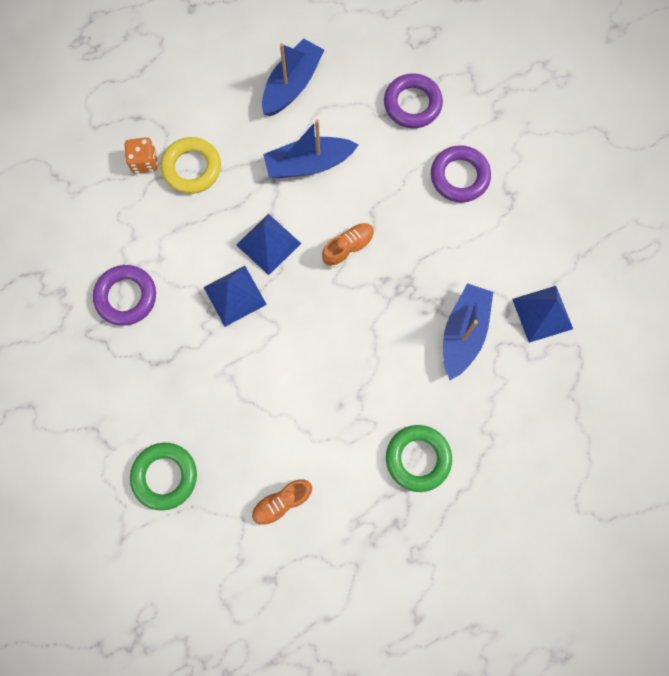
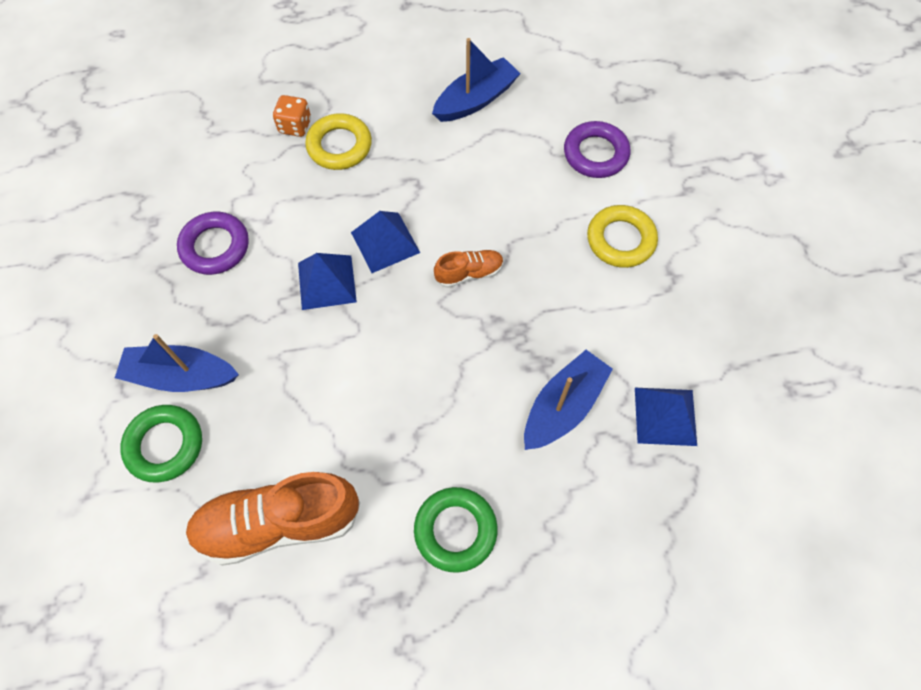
camera: 20 degrees right, 10 degrees down
orange shoe [252,479,312,526] -> orange shoe [185,472,360,566], size x2.03
blue boat [263,119,359,179] -> blue boat moved to [115,334,239,392]
purple ring [431,145,491,202] -> yellow ring [587,205,658,268]

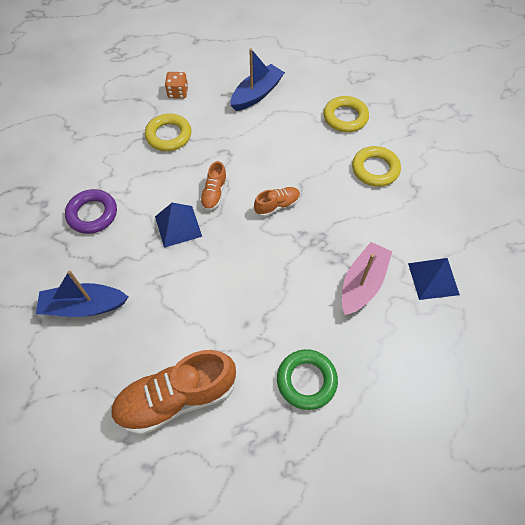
camera: 10 degrees left, 5 degrees down
green ring [120,405,202,482] -> none
orange dice [273,95,311,137] -> orange dice moved to [165,72,188,99]
blue pyramid [351,211,420,273] -> orange shoe [200,161,227,211]
blue boat [524,350,613,450] -> pink boat [342,242,392,315]
purple ring [564,121,630,178] -> yellow ring [323,96,369,132]

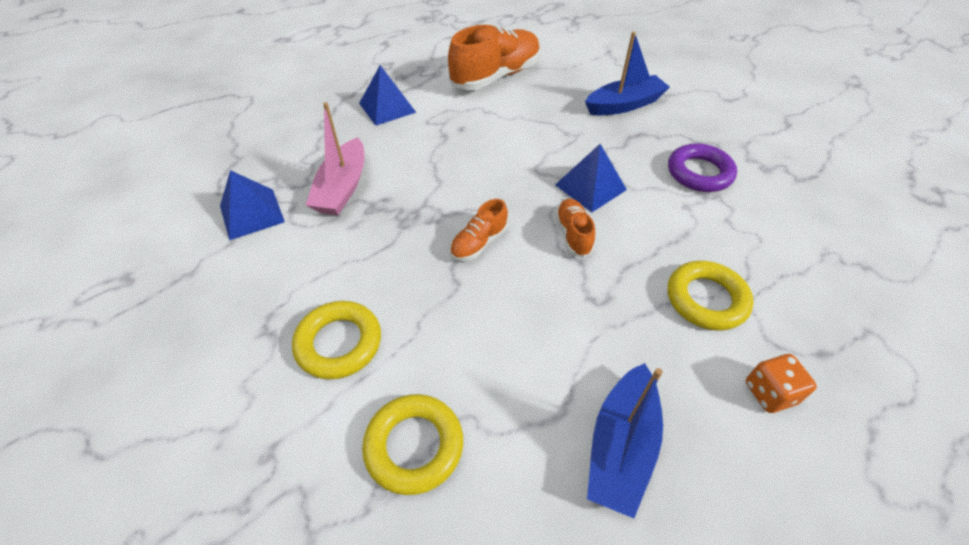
camera: 160 degrees right, 10 degrees down
green ring [277,349,338,410] -> blue pyramid [359,65,416,126]

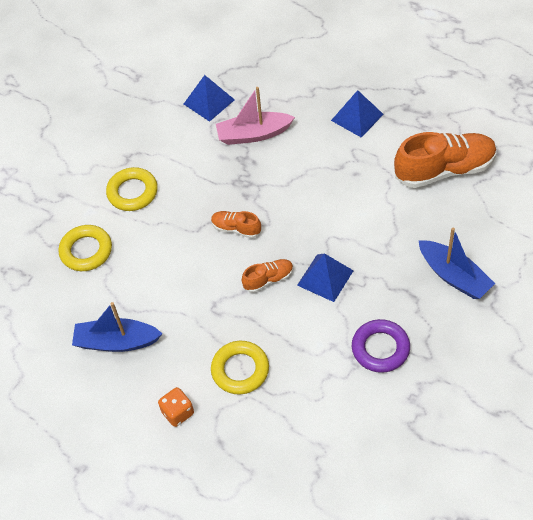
camera: 75 degrees right, 5 degrees up
orange shoe [448,25,540,90] -> orange shoe turned 45 degrees counterclockwise [394,132,497,188]

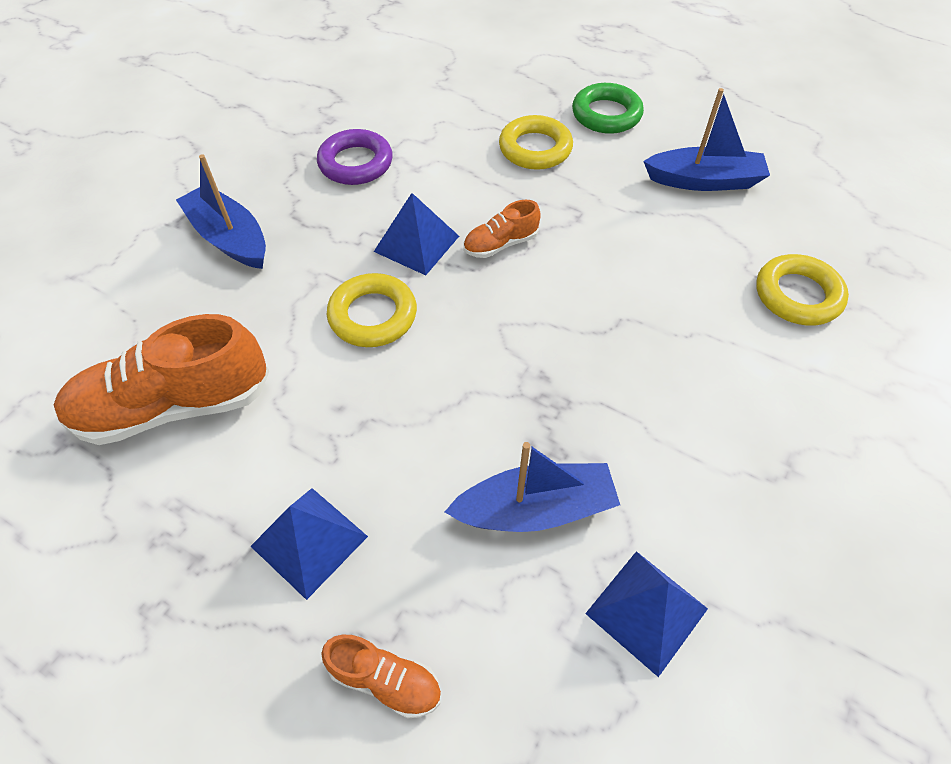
camera: 175 degrees right, 0 degrees up
yellow ring [106,167,158,211] -> yellow ring moved to [327,273,417,347]
orange dice [158,387,194,427] -> green ring [572,83,644,134]
orange shoe [211,211,261,238] -> orange shoe moved to [321,635,441,718]
pink boat [216,87,295,145] -> blue boat [445,442,620,532]

